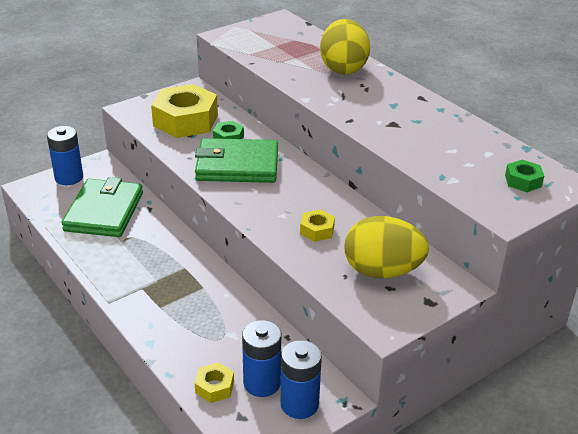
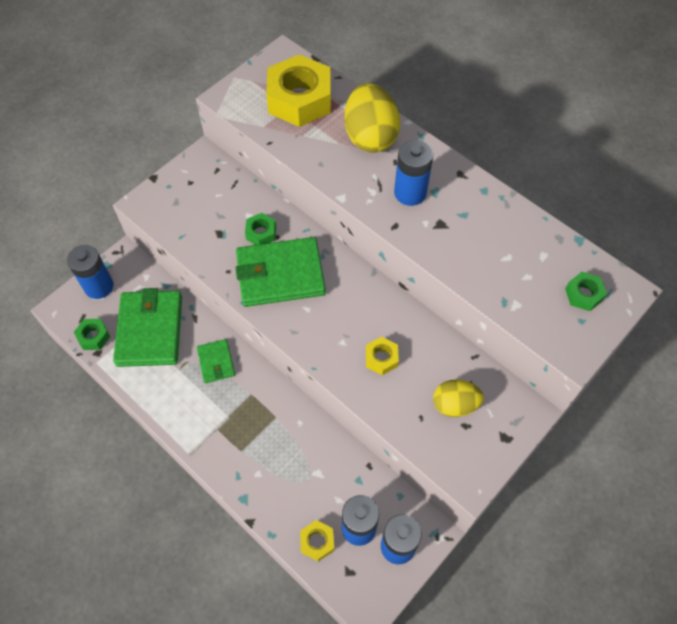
camera: 10 degrees left, 25 degrees up
yellow nut [151,84,218,138] -> yellow nut moved to [266,54,331,127]
yellow egg [344,216,429,278] -> yellow egg [433,380,484,417], size x0.62
none -> green nut [74,319,110,350]
none -> green wallet [197,339,235,383]
none -> blue battery [394,140,433,206]

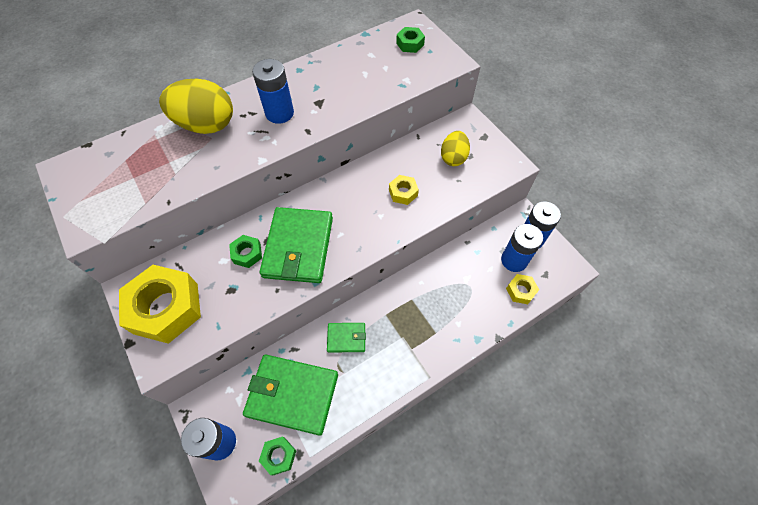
camera: 75 degrees left, 0 degrees up
yellow nut [266,54,331,127] -> yellow nut moved to [119,265,201,344]

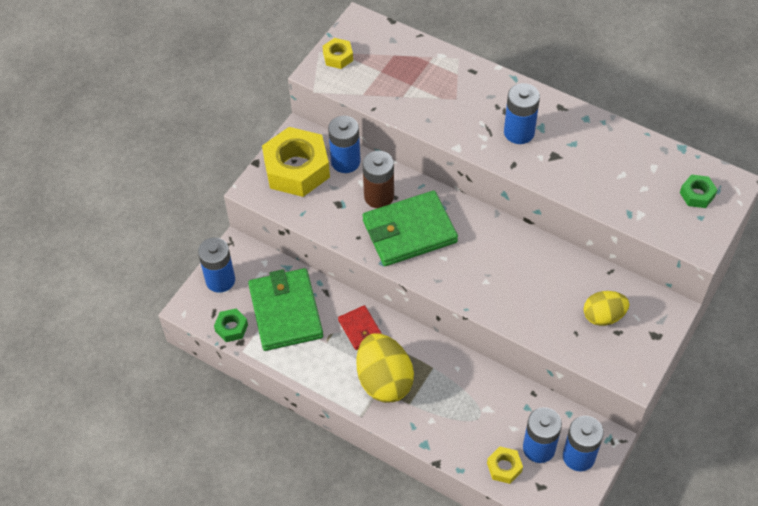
camera: 65 degrees right, 5 degrees down
yellow egg [159,79,233,134] -> yellow egg moved to [357,333,414,403]
green nut [229,235,262,268] -> brown battery [362,151,394,208]
green wallet [327,323,366,353] -> red wallet [338,305,382,350]
yellow nut [389,175,419,205] -> yellow nut moved to [323,38,353,69]
none -> blue battery [328,116,361,173]

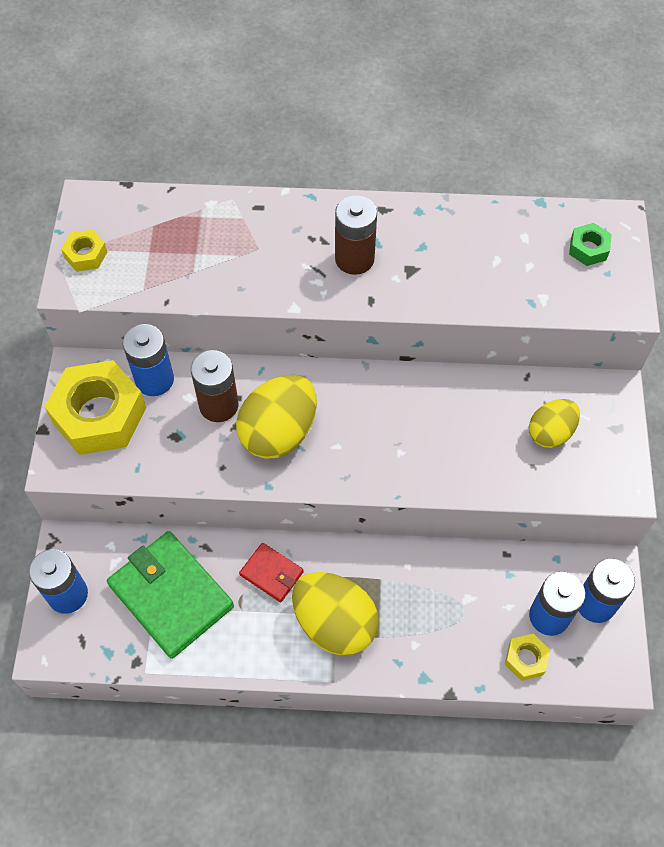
camera: 30 degrees left, 5 degrees up
green nut [214,309,248,342] -> none
green wallet [362,190,458,266] -> yellow egg [236,375,317,459]
blue battery [504,83,540,144] -> brown battery [335,195,377,275]

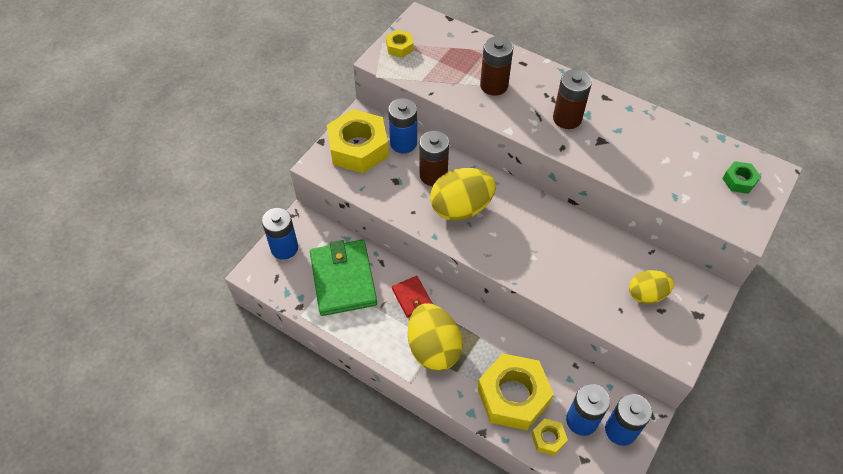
camera: 30 degrees right, 5 degrees down
none -> yellow nut [477,353,554,430]
none -> brown battery [480,36,513,96]

